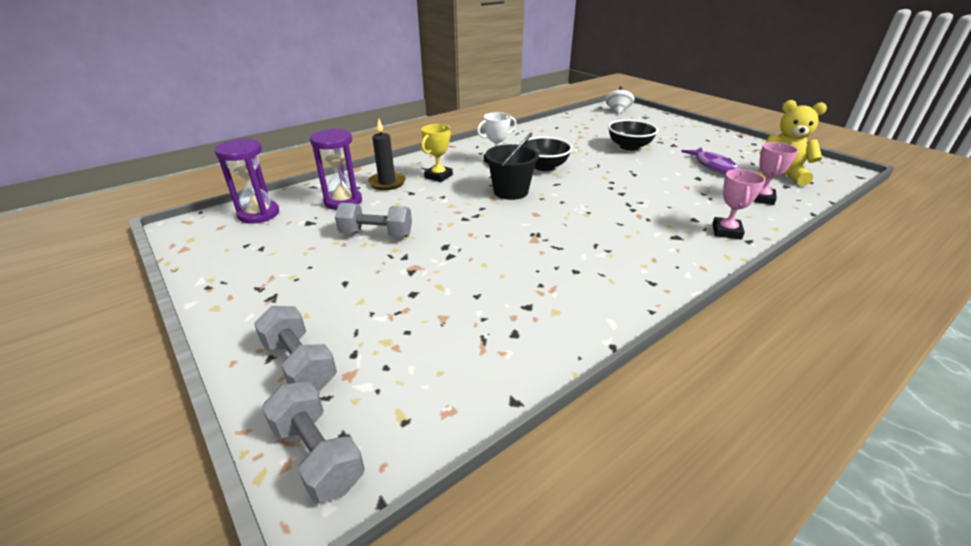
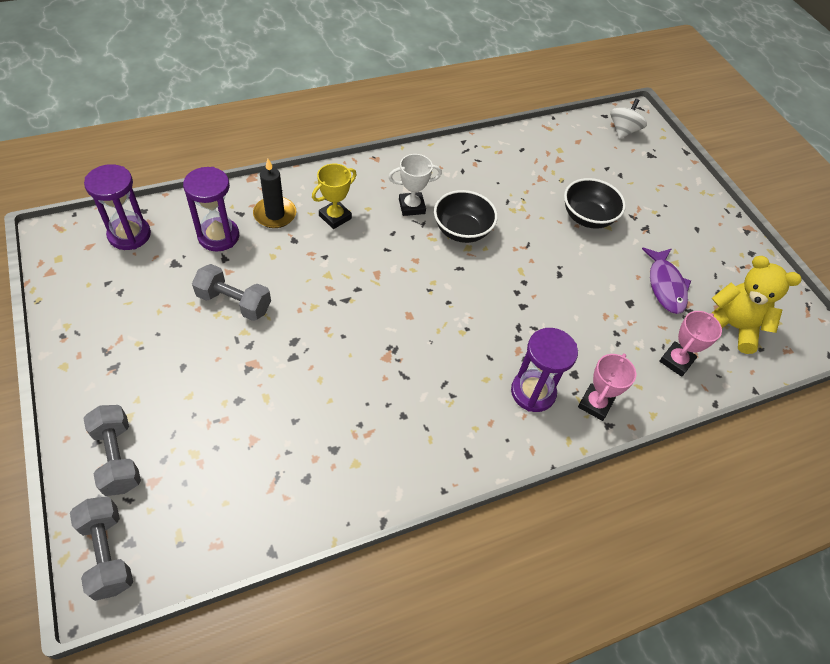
camera: 10 degrees right, 20 degrees up
black bucket [485,132,539,200] -> none
none -> purple hourglass [511,328,578,412]

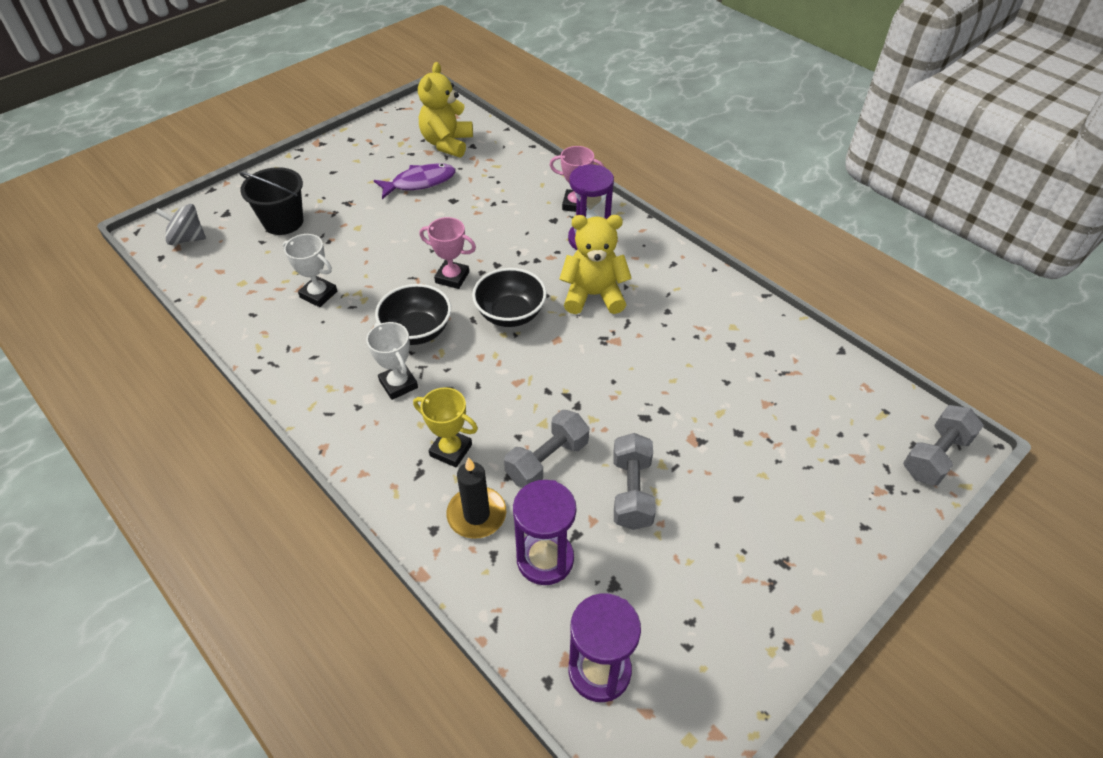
camera: 105 degrees left, 5 degrees down
grey dumbbell [84,405,141,496] -> grey dumbbell moved to [504,410,589,488]
black bowl [564,178,626,229] -> black bowl moved to [472,268,547,327]
white spinning top [610,99,647,139] -> grey spinning top [155,204,206,245]
pink trophy [659,311,722,377] -> pink trophy moved to [419,217,476,289]
none -> black bucket [239,167,303,235]
none -> white trophy [283,234,337,307]
none -> yellow teddy bear [559,215,632,314]

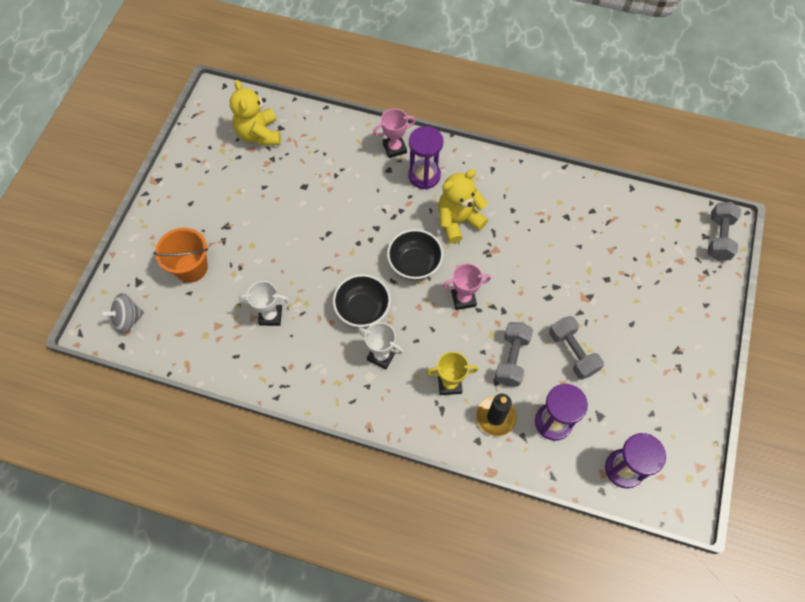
camera: 30 degrees left, 15 degrees up
black bucket [239,167,303,235] -> orange bucket [153,228,208,283]
purple fish [374,163,456,199] -> none
pink trophy [419,217,476,289] -> pink trophy moved to [442,263,491,310]

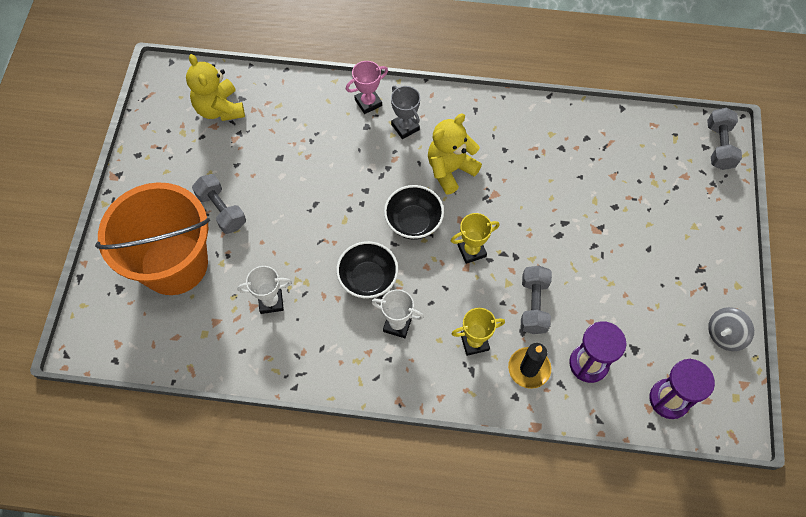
camera: 10 degrees left, 0 degrees up
grey spinning top [101,293,144,334] -> grey spinning top moved to [708,307,754,351]
orange bucket [153,228,208,283] -> orange bucket [95,182,210,295], size x1.87
purple hourglass [408,126,443,189] -> grey trophy [391,86,420,139]
pink trophy [442,263,491,310] -> yellow trophy [451,213,500,264]
grey dumbbell [549,316,604,380] -> grey dumbbell moved to [192,174,246,234]

